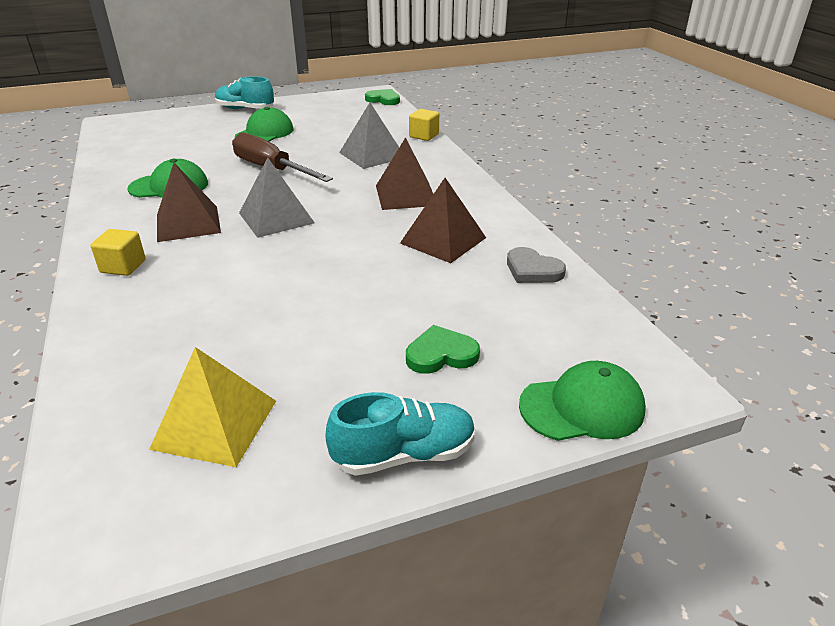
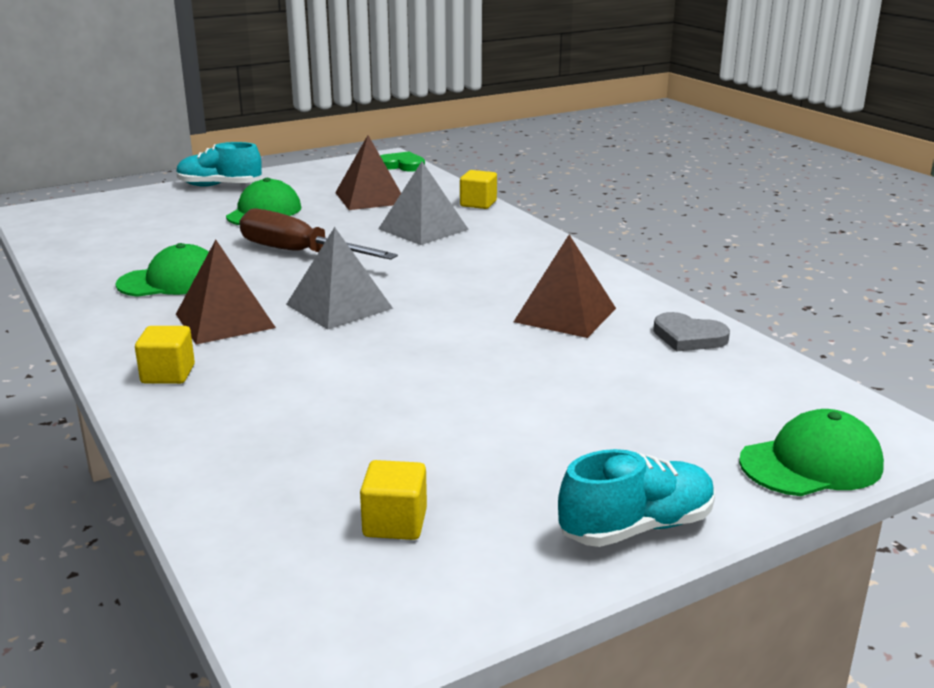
camera: 10 degrees left, 10 degrees down
yellow pyramid [149,347,276,467] -> yellow cube [360,460,427,540]
brown pyramid [376,137,433,210] -> brown pyramid moved to [335,135,401,210]
green heart [406,325,480,374] -> none

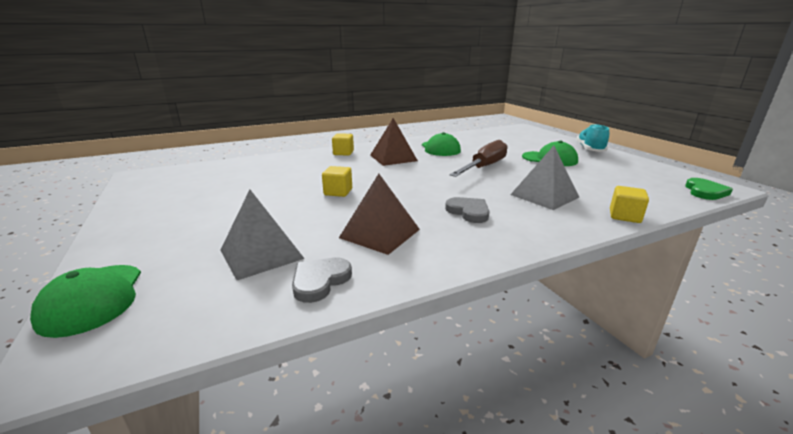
camera: 95 degrees right, 0 degrees up
grey pyramid [286,227,393,330] -> grey pyramid moved to [220,190,305,280]
brown pyramid [335,135,401,210] -> none
yellow cube [360,460,427,540] -> yellow cube moved to [322,166,352,197]
turquoise shoe [558,449,715,547] -> none
none -> grey heart [445,197,489,223]

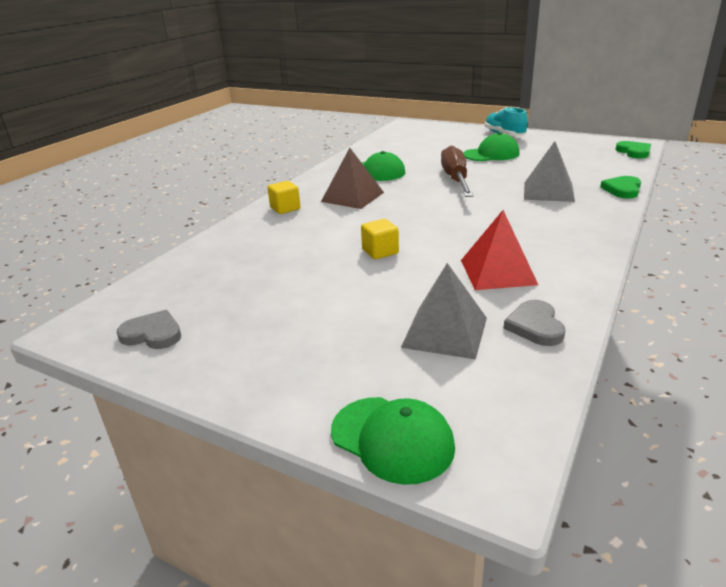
camera: 35 degrees left, 5 degrees up
brown pyramid [339,174,420,255] -> red pyramid [461,210,538,290]
grey heart [445,197,489,223] -> grey heart moved to [117,310,181,349]
yellow cube [610,186,649,223] -> green heart [600,176,641,199]

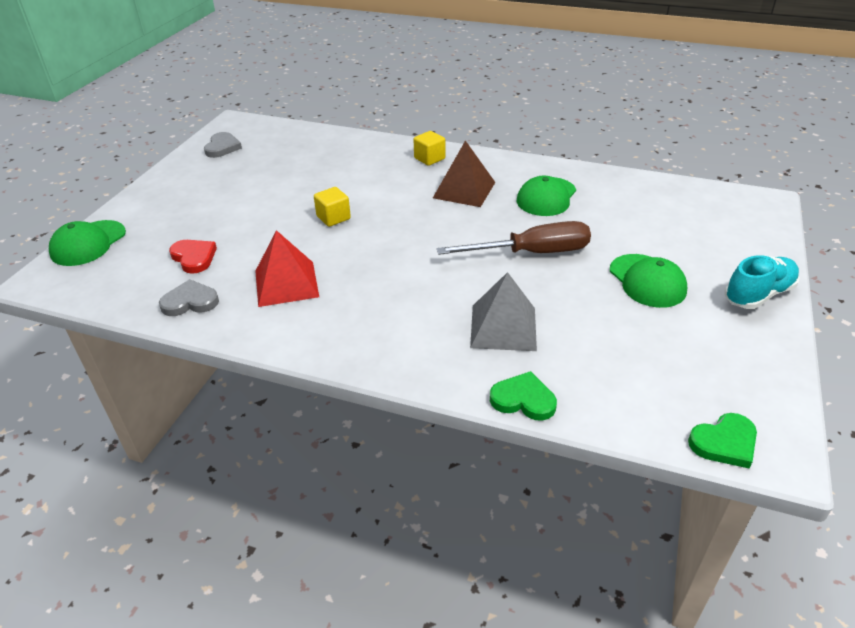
camera: 80 degrees right, 10 degrees up
grey pyramid [401,263,487,359] -> red heart [169,240,217,274]

